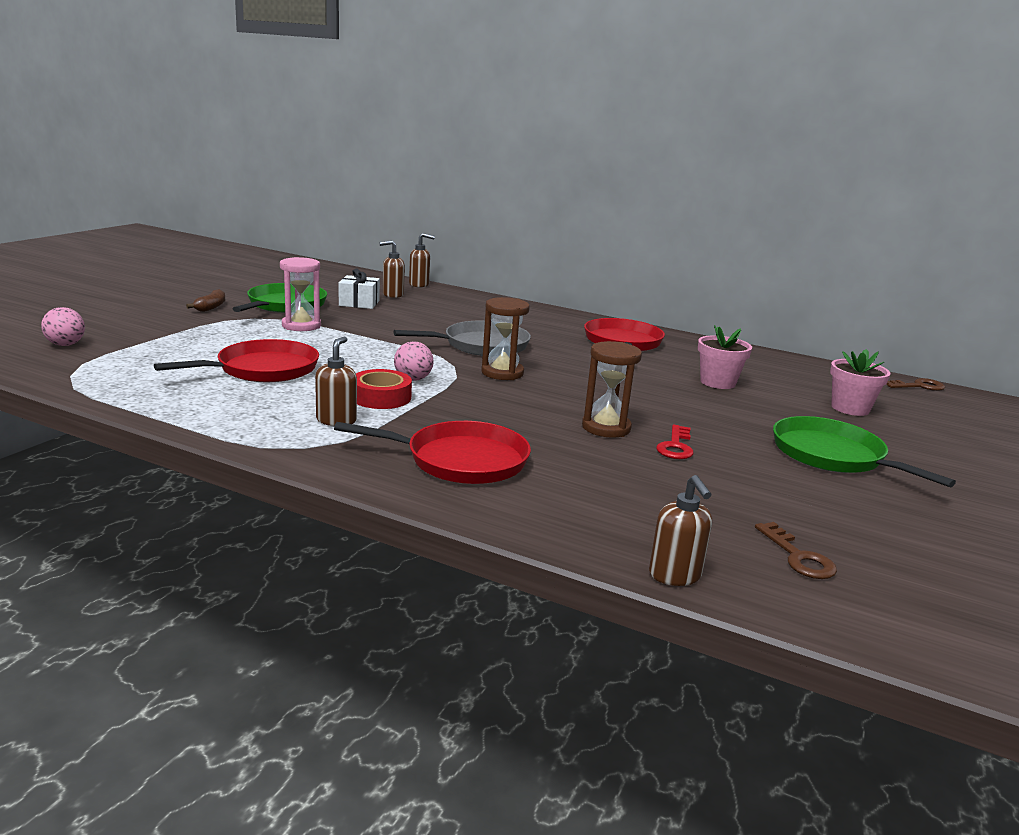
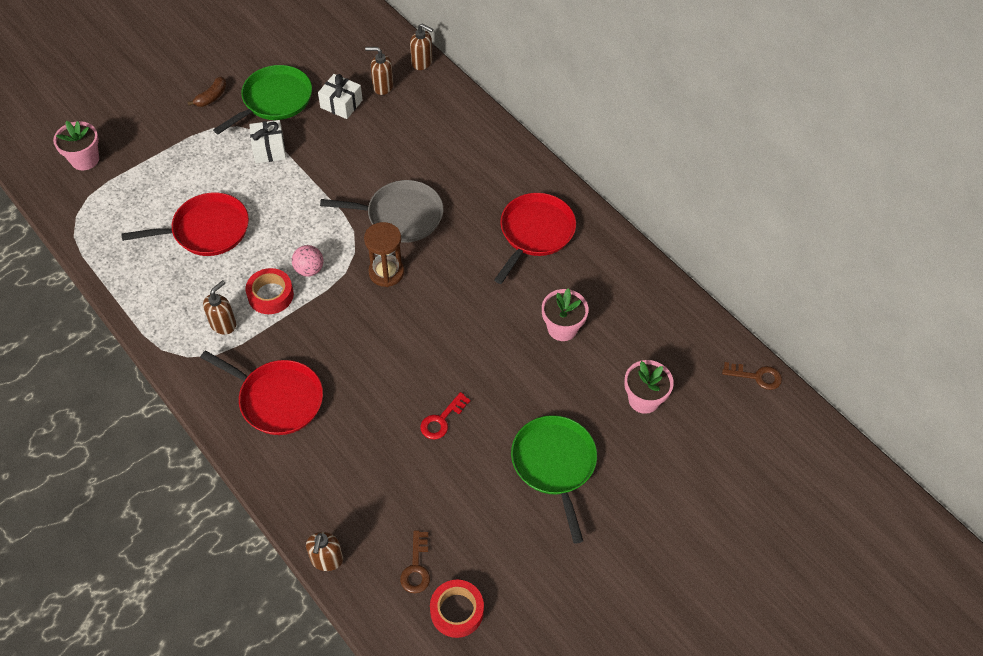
camera: 25 degrees right, 35 degrees up
pink ball [41,307,85,346] -> pink flower pot [53,121,99,170]
pink hourglass [280,257,321,331] -> white gift [249,120,286,163]
brown hourglass [582,341,642,438] -> none
none -> red tape [430,580,484,638]

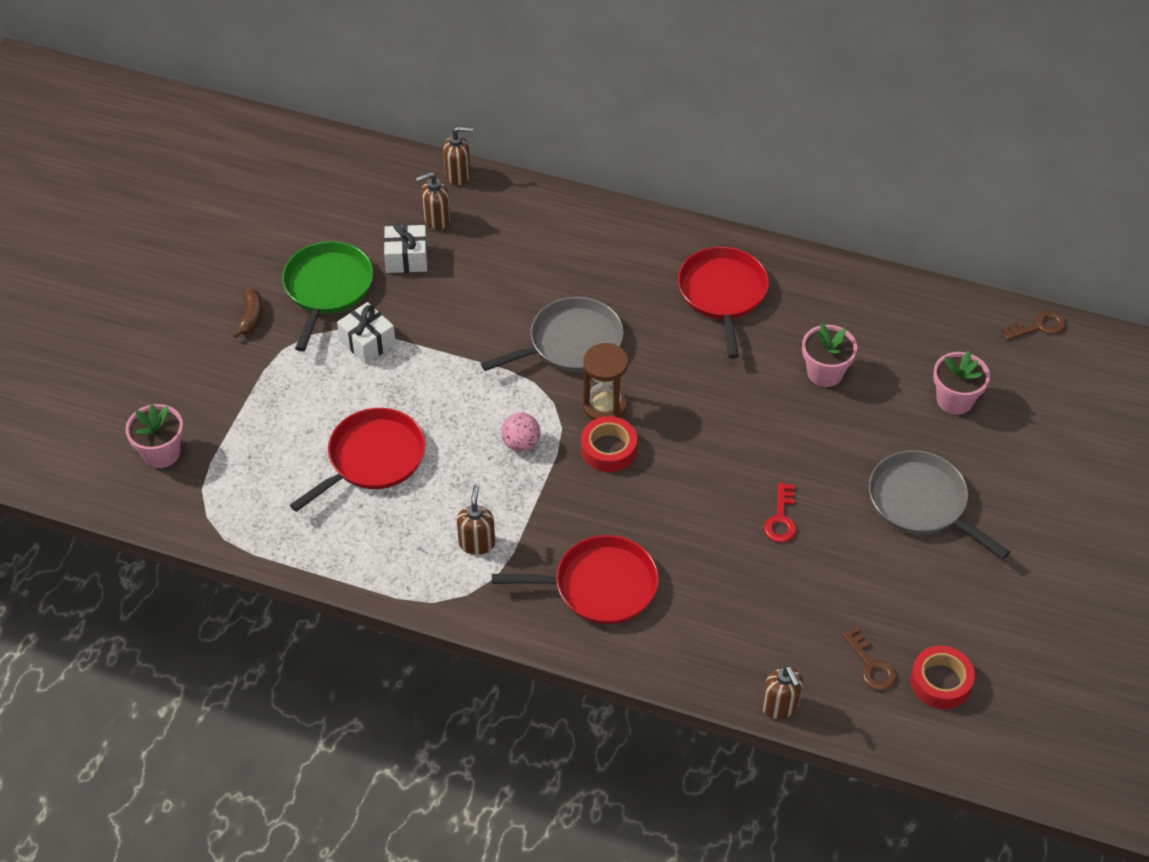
camera: 30 degrees left, 5 degrees down
red tape [246,268,294,314] -> red tape moved to [581,416,637,472]
green pan [511,415,597,544] -> grey pan [869,450,1010,559]

